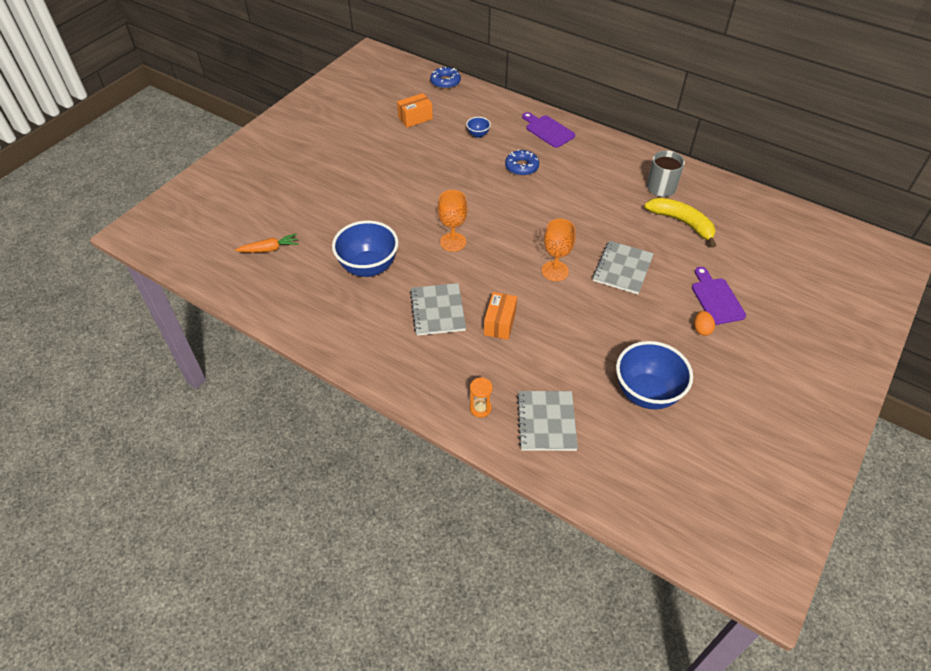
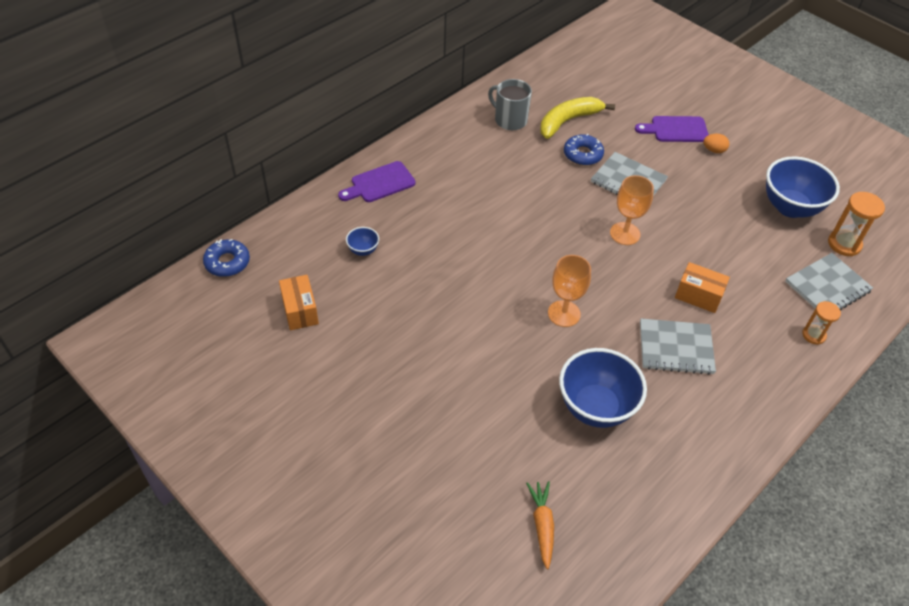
camera: 80 degrees left, 0 degrees up
blue donut [505,149,539,176] -> blue donut moved to [564,134,604,166]
grey notebook [517,391,578,451] -> grey notebook turned 45 degrees counterclockwise [785,253,873,311]
none -> orange hourglass [828,192,885,256]

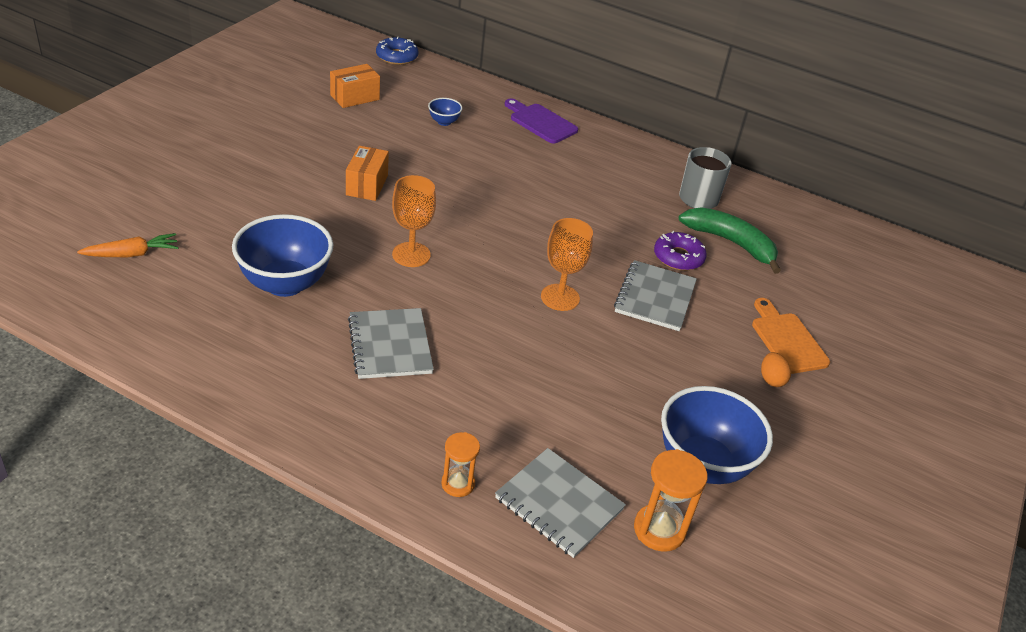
camera: 70 degrees right, 10 degrees down
yellow banana [540,97,615,139] -> green banana [679,207,781,274]
blue donut [564,134,604,166] -> purple donut [654,231,707,271]
purple cutting board [635,116,709,142] -> orange cutting board [752,298,830,374]
orange box [675,262,730,313] -> orange box moved to [346,146,389,201]

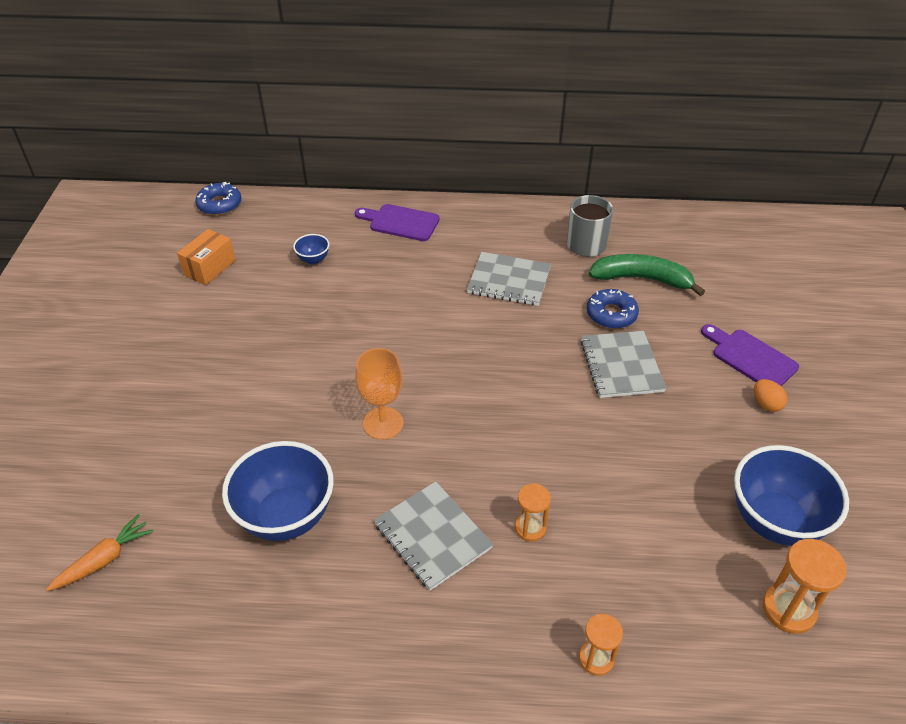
camera: 20 degrees left, 5 degrees up
orange box [346,146,389,201] -> none
grey notebook [495,448,626,558] -> grey notebook moved to [467,252,551,306]
orange goblet [541,218,593,311] -> none
purple donut [654,231,707,271] -> blue donut [587,289,639,329]
orange cutting board [752,298,830,374] -> purple cutting board [701,324,799,386]
none -> orange hourglass [515,483,551,542]

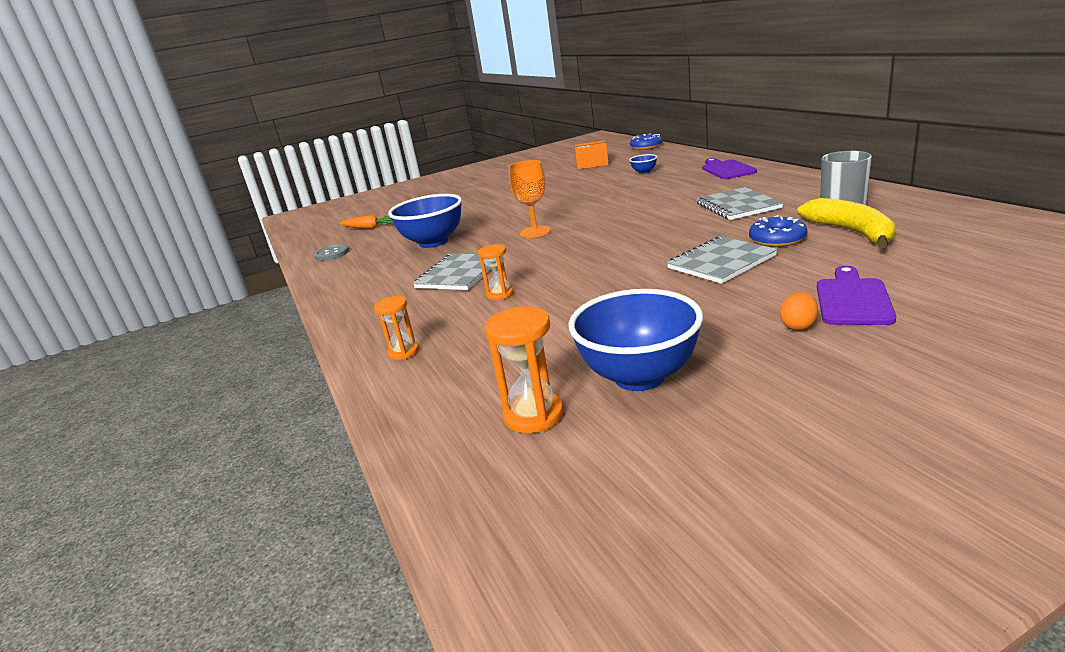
camera: 65 degrees right, 20 degrees down
green banana [589,254,705,296] -> yellow banana [797,198,896,248]
none -> grey button [314,244,349,261]

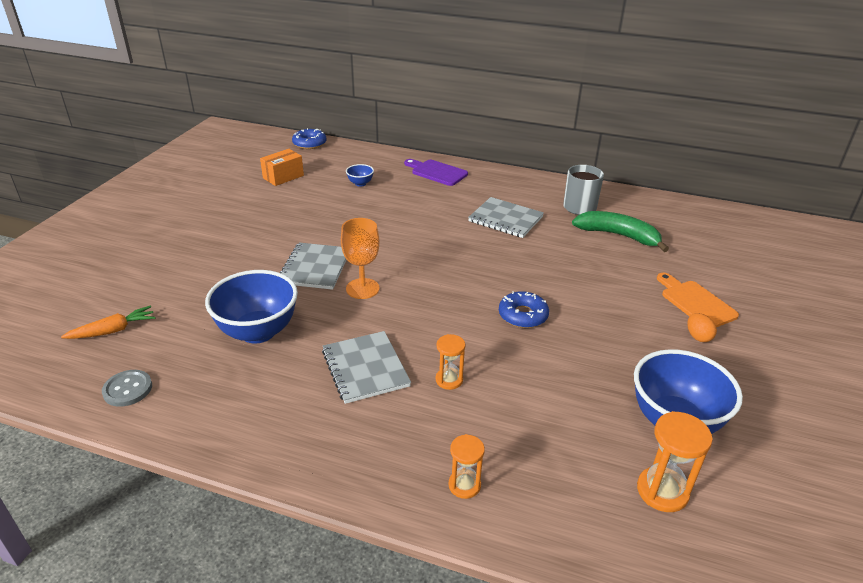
camera: 50 degrees left, 10 degrees up
grey notebook [667,236,778,284] -> grey notebook moved to [280,243,347,290]
blue donut [749,215,807,247] -> blue donut moved to [499,291,549,328]
yellow banana [797,198,896,248] -> green banana [572,211,669,252]
purple cutting board [817,266,896,325] -> orange cutting board [657,273,739,327]

